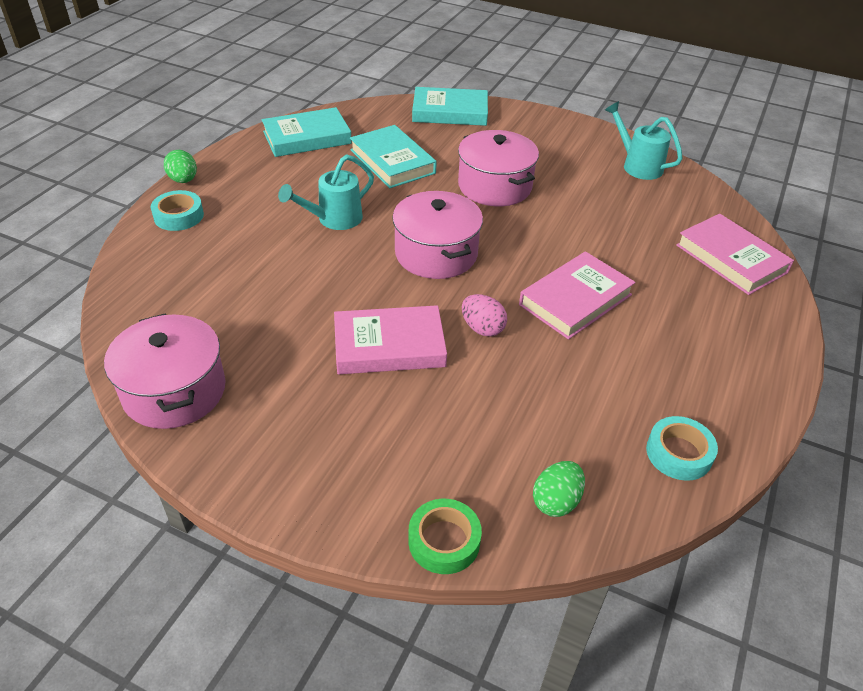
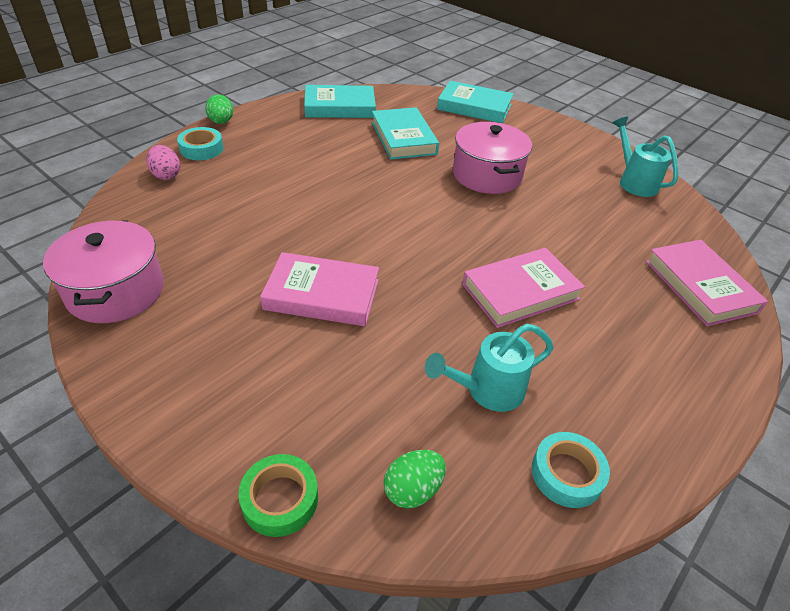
camera: 15 degrees right, 0 degrees up
turquoise watering can [278,154,374,230] -> turquoise watering can moved to [425,324,554,412]
pink pot [392,191,483,279] -> none
pink egg [462,294,507,337] -> pink egg moved to [146,145,180,180]

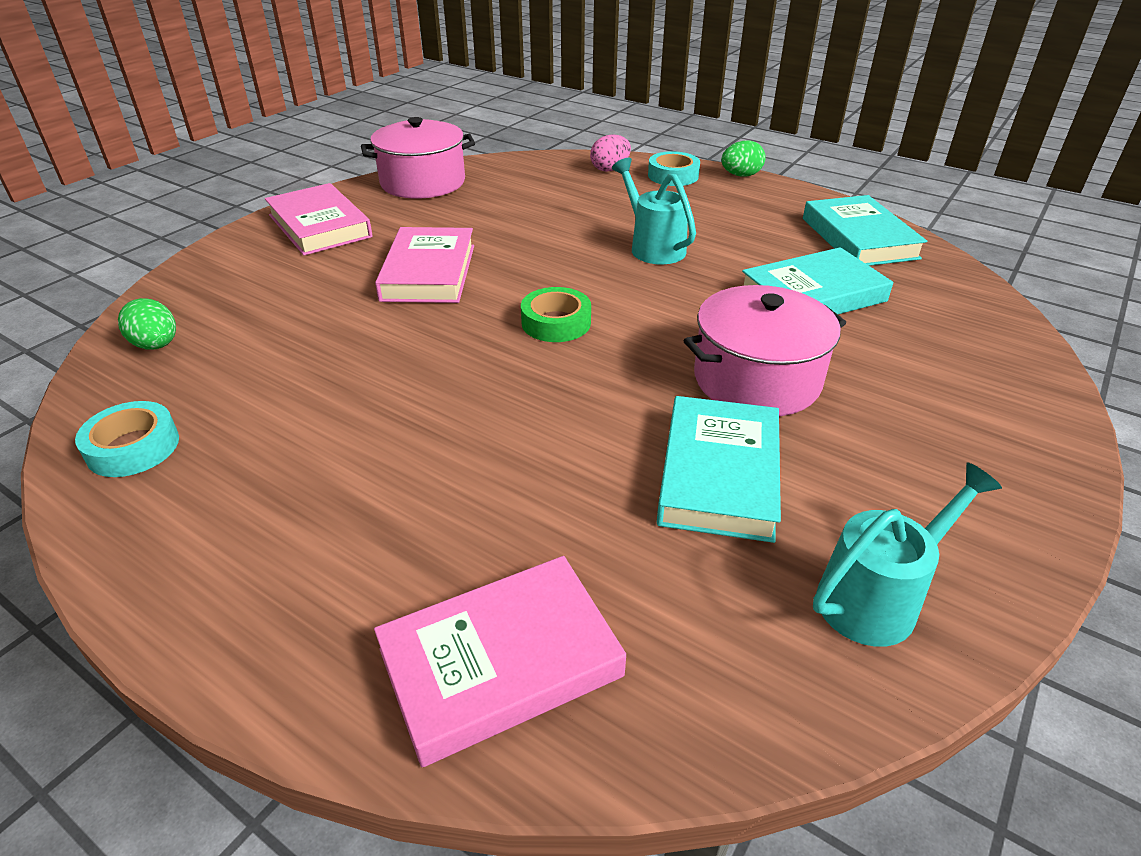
camera: 85 degrees right, 5 degrees down
green tape [238,454,318,537] -> green tape moved to [521,287,591,342]
turquoise watering can [425,324,554,412] -> turquoise watering can moved to [612,158,696,264]
turquoise book [437,81,514,123] -> turquoise book moved to [657,396,781,543]
pink book [462,248,585,328] -> pink book moved to [265,183,373,255]

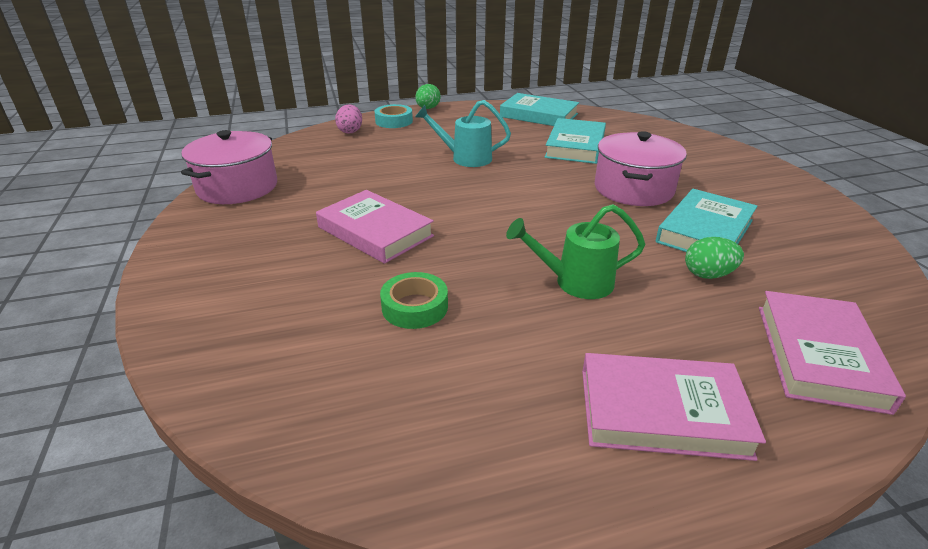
camera: 50 degrees left, 5 degrees down
turquoise tape [75,401,179,477] -> none
green egg [118,298,176,349] -> green egg moved to [685,237,744,279]
pink book [265,183,373,255] -> pink book moved to [582,353,766,461]
green tape [521,287,591,342] -> green tape moved to [380,272,448,329]
turquoise book [657,396,781,543] -> turquoise book turned 75 degrees clockwise [656,189,757,252]
turquoise watering can [813,462,1002,647] -> none
none -> green watering can [506,204,645,299]

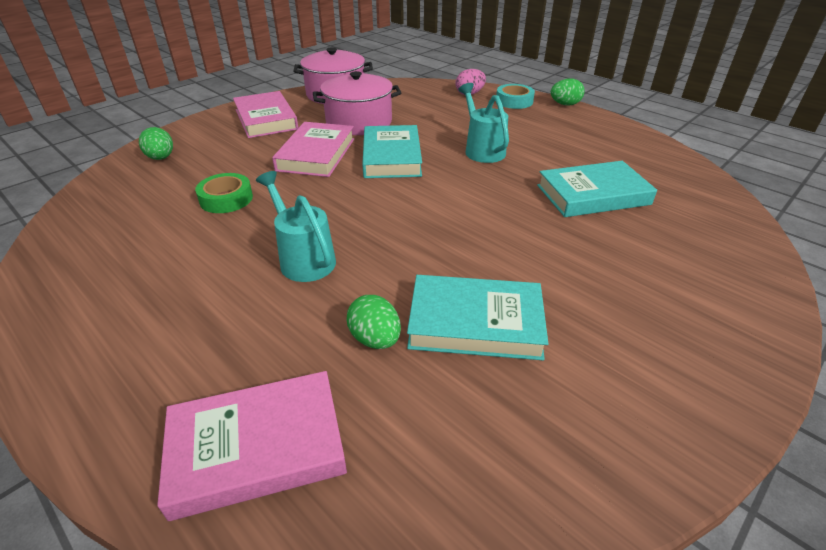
camera: 60 degrees right, 5 degrees up
turquoise book [500,93,579,126] -> turquoise book moved to [362,125,422,178]
green watering can [506,204,645,299] -> turquoise watering can [256,171,336,282]
pink book [582,353,766,461] -> pink book moved to [233,91,298,138]
pink pot [595,132,687,206] -> pink pot moved to [313,71,401,135]
none -> green egg [139,127,173,160]

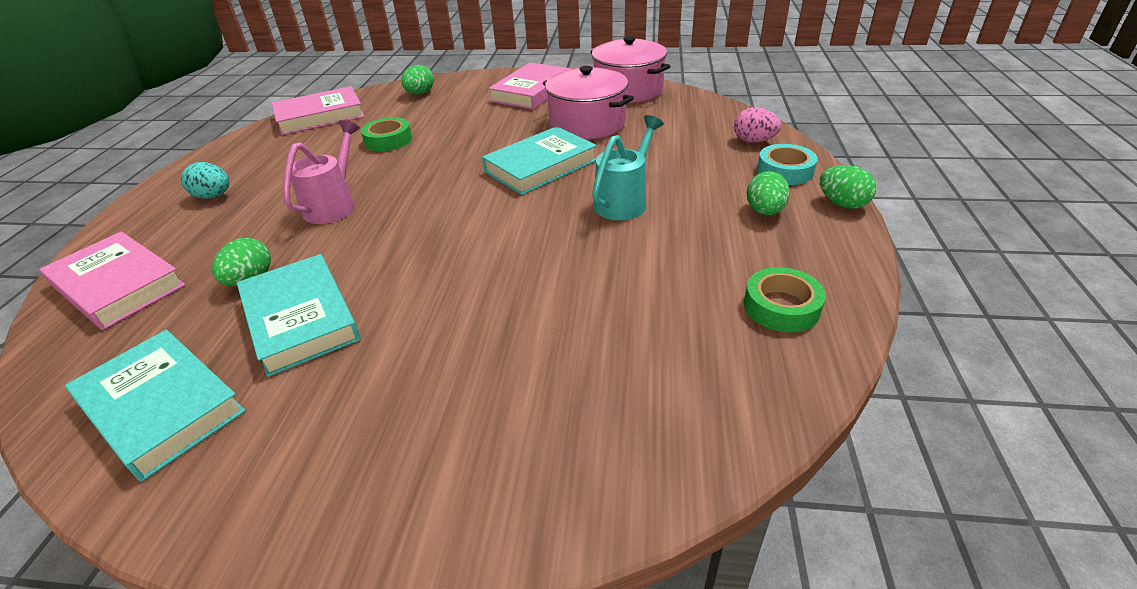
camera: 55 degrees right, 0 degrees up
turquoise watering can [256,171,336,282] -> pink watering can [283,120,360,224]
pink book [272,122,355,177] -> pink book moved to [272,86,365,135]
turquoise book [537,161,657,217] -> turquoise book moved to [65,330,246,481]
none -> turquoise egg [181,162,229,199]
none -> green tape [744,267,826,332]
none -> green egg [747,171,790,216]

